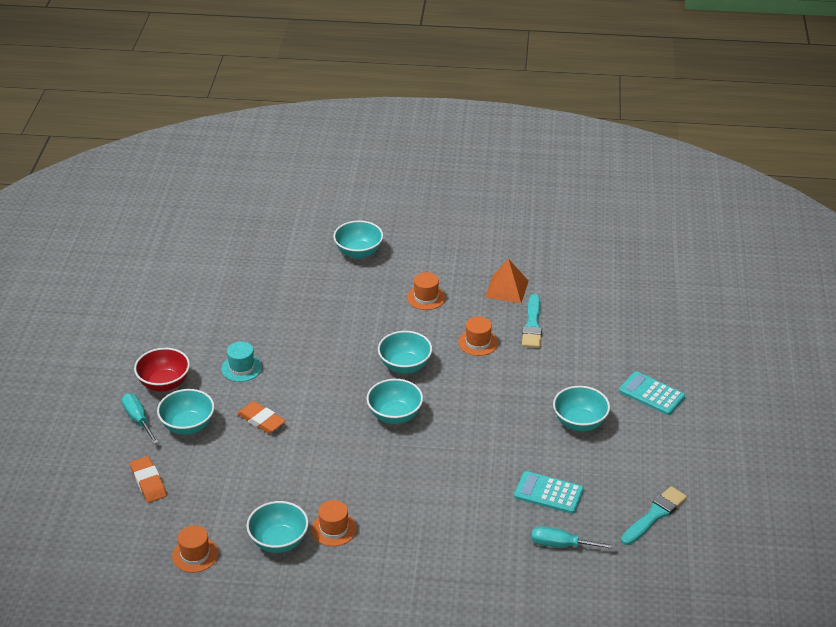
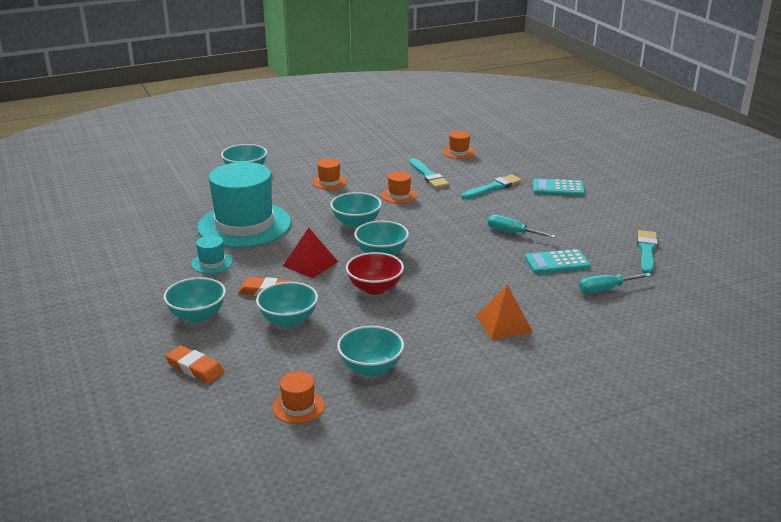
camera: 30 degrees left, 10 degrees down
turquoise screwdriver [122,393,159,444] -> turquoise screwdriver moved to [488,215,556,238]
red bowl [134,348,190,392] -> red bowl moved to [346,252,404,295]
orange hat [311,500,357,546] -> orange hat moved to [443,131,475,159]
orange pyramid [485,259,529,303] -> orange pyramid moved to [476,285,533,340]
turquoise bowl [553,386,610,431] -> turquoise bowl moved to [256,282,318,327]
none -> turquoise hat [197,162,291,248]
none -> red pyramid [283,228,338,278]
none -> turquoise brush [462,174,522,199]

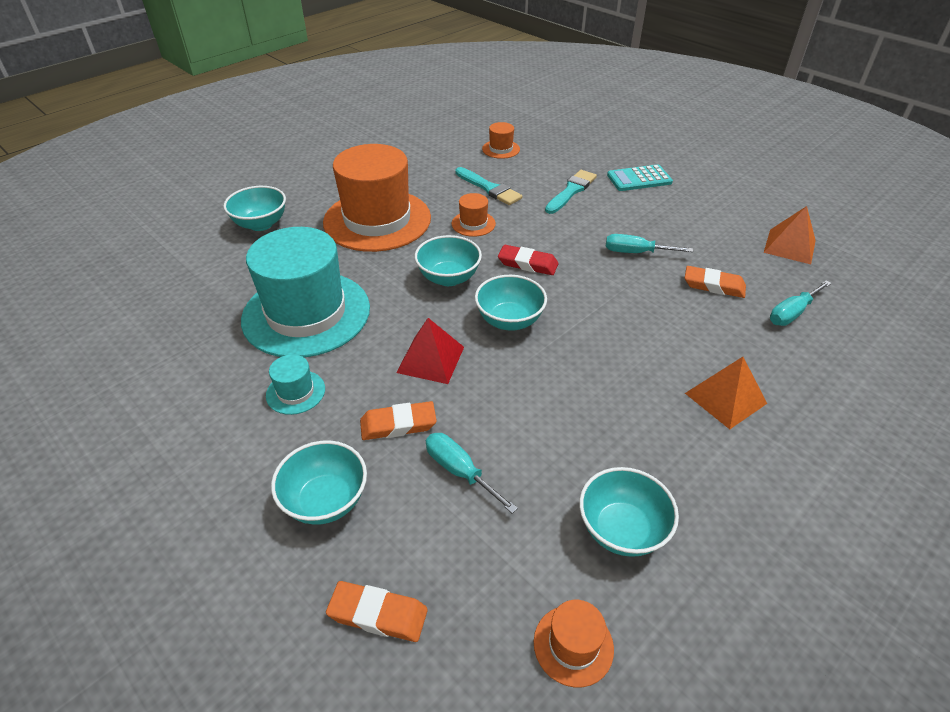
camera: 20 degrees left, 15 degrees up
turquoise bowl [256,282,318,327] -> turquoise screwdriver [426,433,518,514]
orange hat [312,159,347,189] -> orange hat [323,144,431,252], size x2.44
red bowl [346,252,404,295] -> none
turquoise calculator [525,249,591,274] -> orange eraser [685,266,746,298]
turquoise brush [637,230,658,274] -> orange pyramid [764,206,816,264]
none -> red eraser [498,245,558,275]

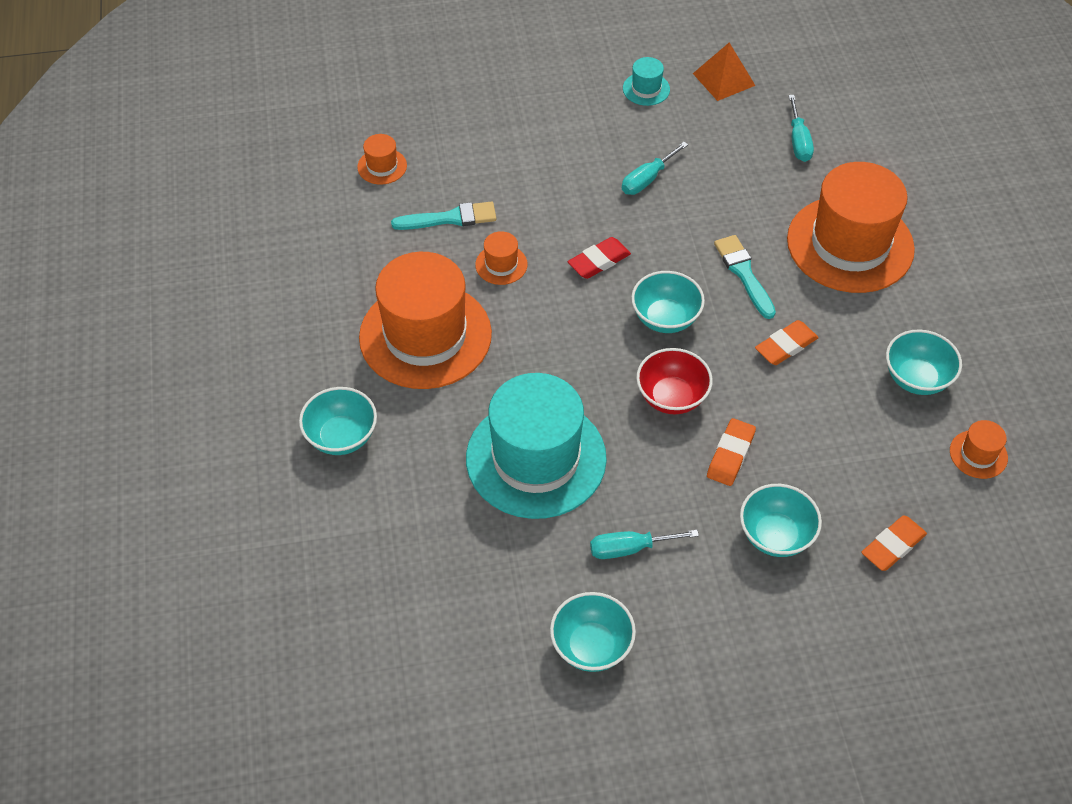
camera: 55 degrees left, 10 degrees up
turquoise hat [266,354,325,415] -> turquoise hat moved to [623,57,670,106]
red pyramid [396,318,464,384] -> red bowl [636,348,713,414]
turquoise bowl [414,235,482,286] -> turquoise bowl moved to [550,592,636,672]
turquoise screwdriver [426,433,518,514] -> turquoise screwdriver moved to [590,530,699,559]
turquoise brush [545,170,597,214] -> turquoise brush moved to [714,235,776,319]
turquoise calculator [607,164,673,191] -> none
orange eraser [685,266,746,298] -> orange eraser moved to [755,320,819,365]
orange pyramid [685,357,767,429] -> orange hat [787,162,915,293]

